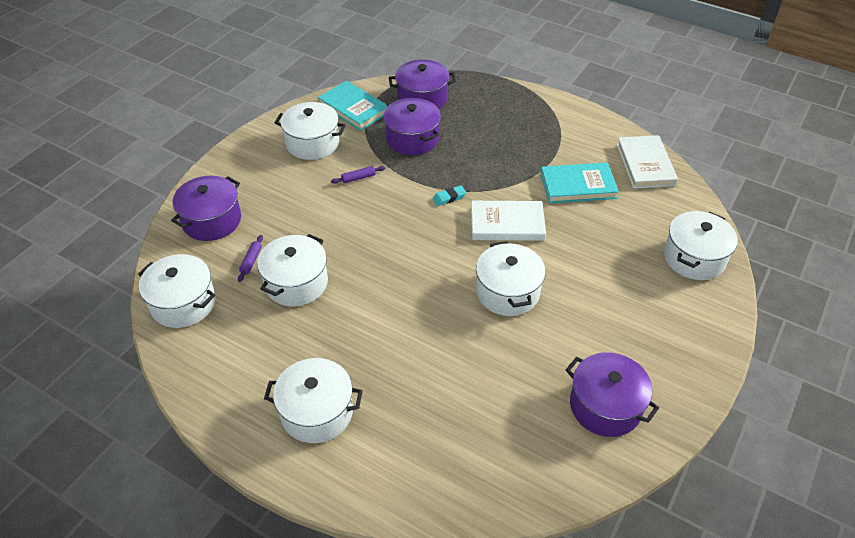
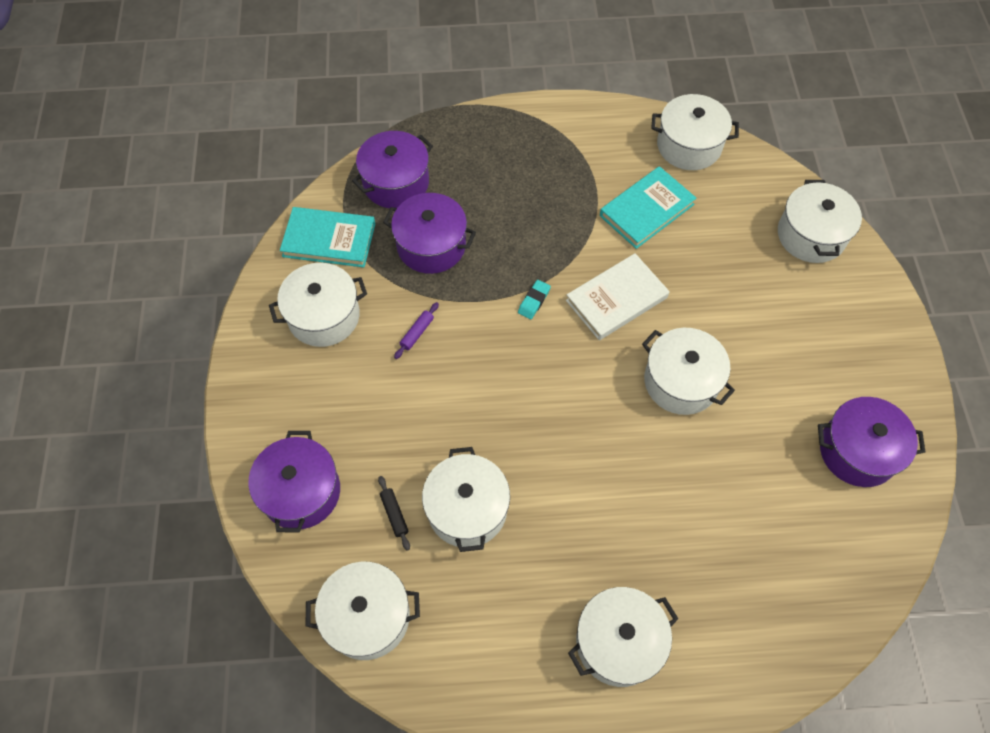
camera: 35 degrees left, 15 degrees up
purple rolling pin [238,235,263,282] -> black rolling pin [378,476,410,551]
white book [617,135,678,189] -> white pot [651,94,739,170]

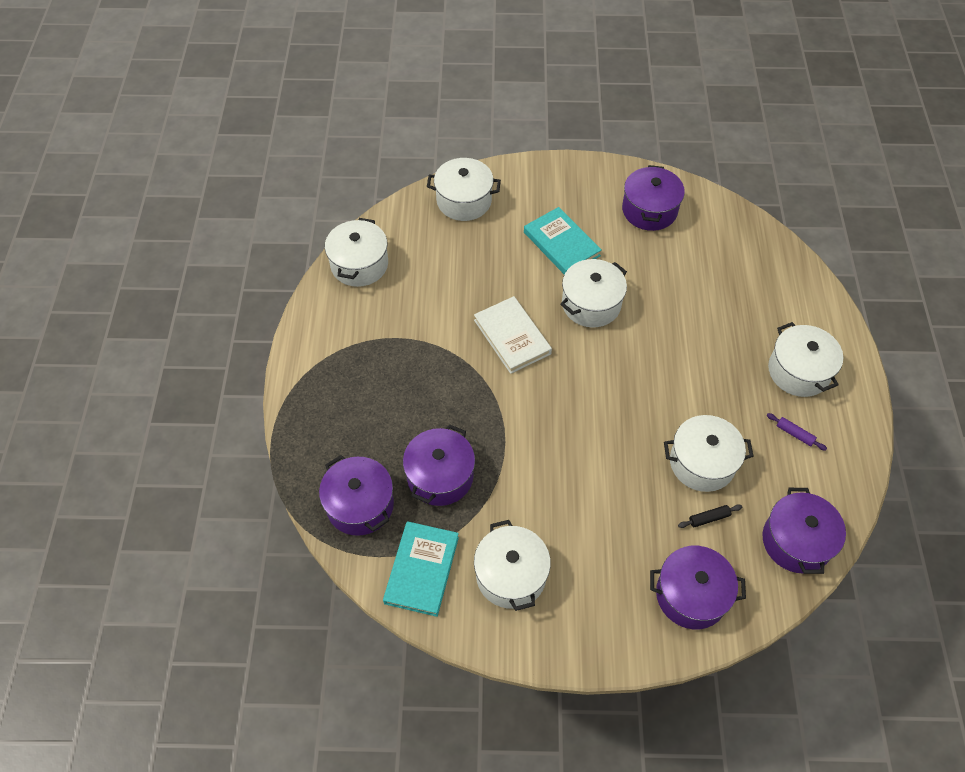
camera: 85 degrees left, 5 degrees down
white pot [306,562,420,660] -> purple pot [763,488,846,574]
purple rolling pin [394,302,439,359] -> purple rolling pin moved to [767,413,827,451]
turquoise eraser [518,280,551,319] -> none
turquoise book [600,166,696,249] -> turquoise book moved to [524,207,601,275]

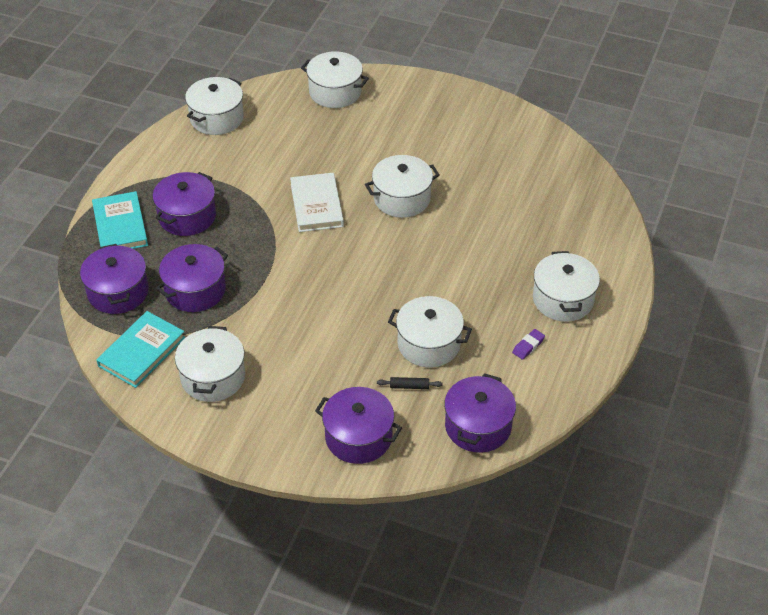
camera: 20 degrees right, 10 degrees down
turquoise book [524,207,601,275] -> turquoise book moved to [92,191,148,249]
purple pot [622,165,685,231] -> purple pot moved to [153,172,216,236]
purple rolling pin [767,413,827,451] -> purple eraser [512,329,545,360]

